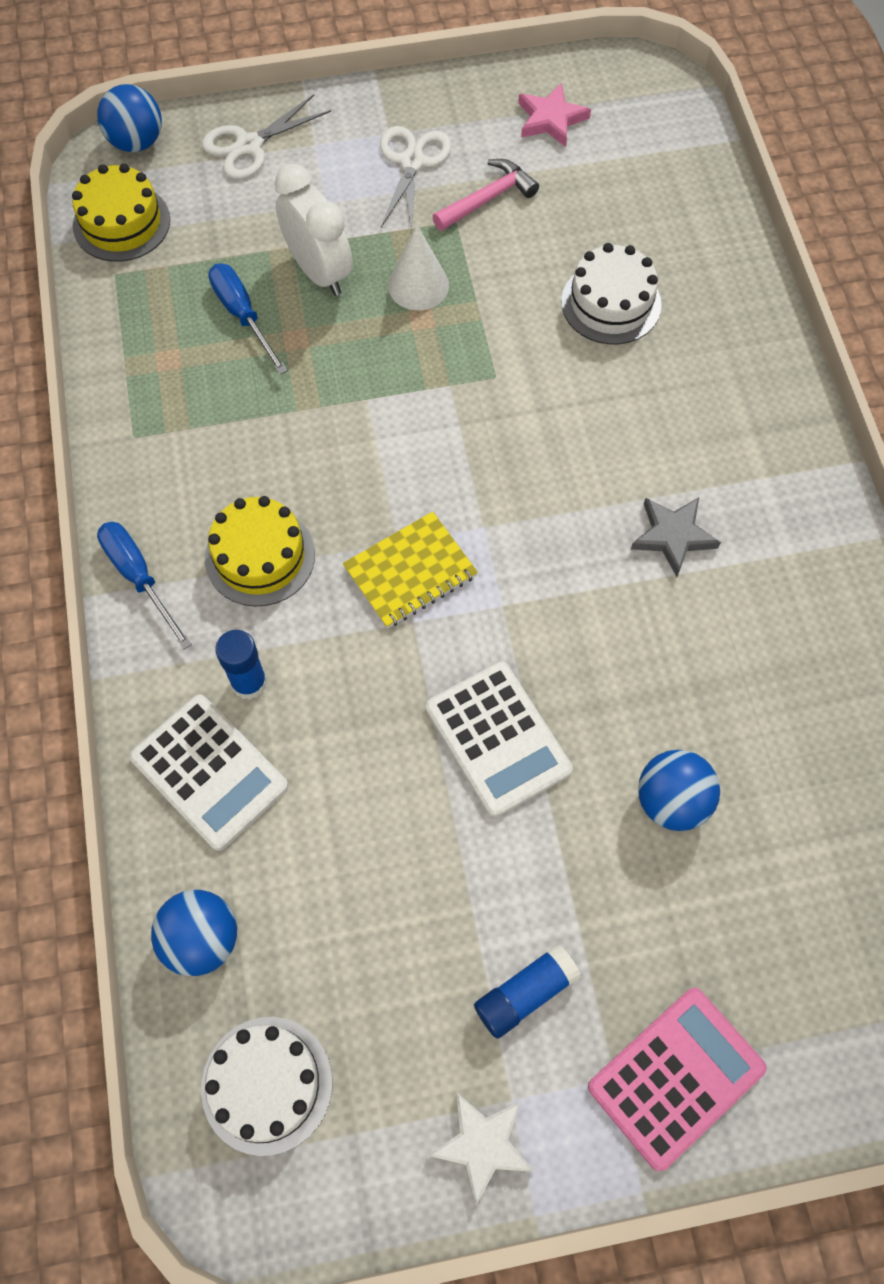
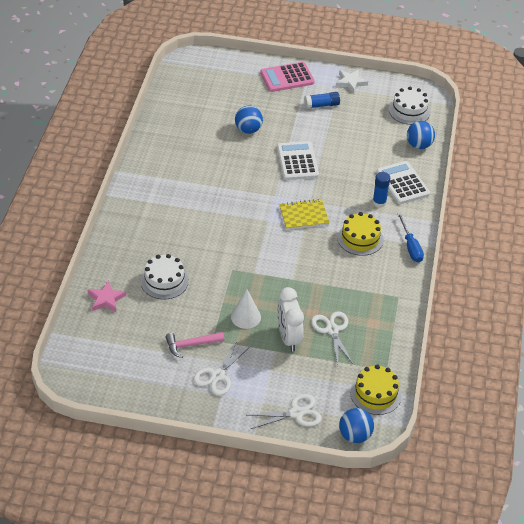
camera: 160 degrees left, 20 degrees down
blue screwdriver [208,263,288,374] -> white scissors [311,311,353,365]
pink star [518,83,591,147] -> pink star moved to [87,281,126,312]
grey star [631,498,721,577] -> none

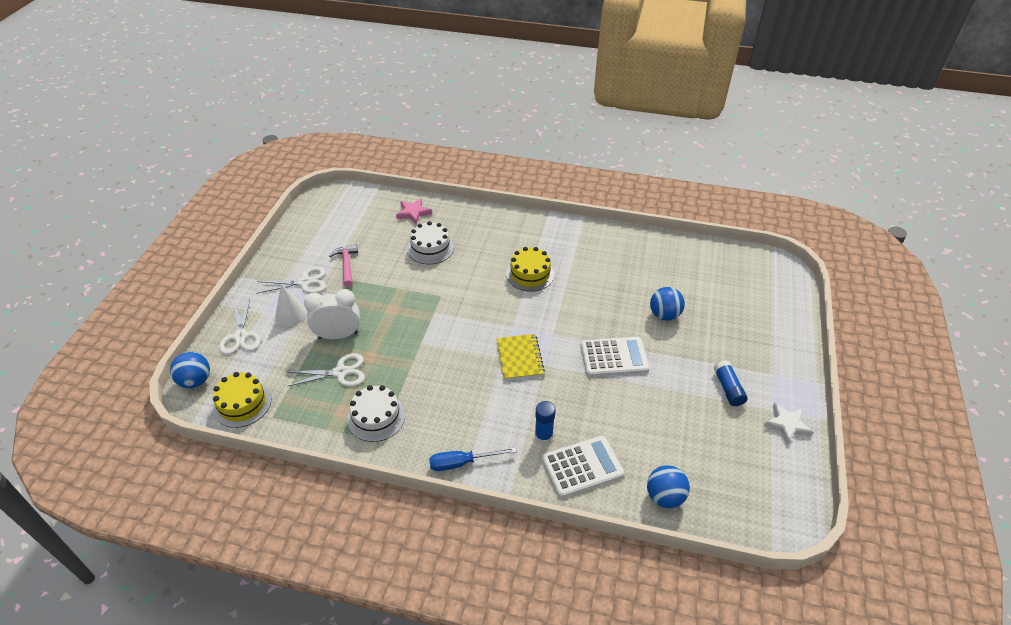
camera: 95 degrees right, 0 degrees up
white scissors [193,341,251,395] -> white scissors turned 135 degrees clockwise [256,267,326,294]
white cone [231,289,261,329] -> white cone moved to [275,284,307,326]
pink calculator [260,62,315,92] -> none
yellow cake [337,212,384,256] -> yellow cake moved to [506,247,554,291]
white cake [389,87,431,125] -> white cake moved to [347,385,405,442]

